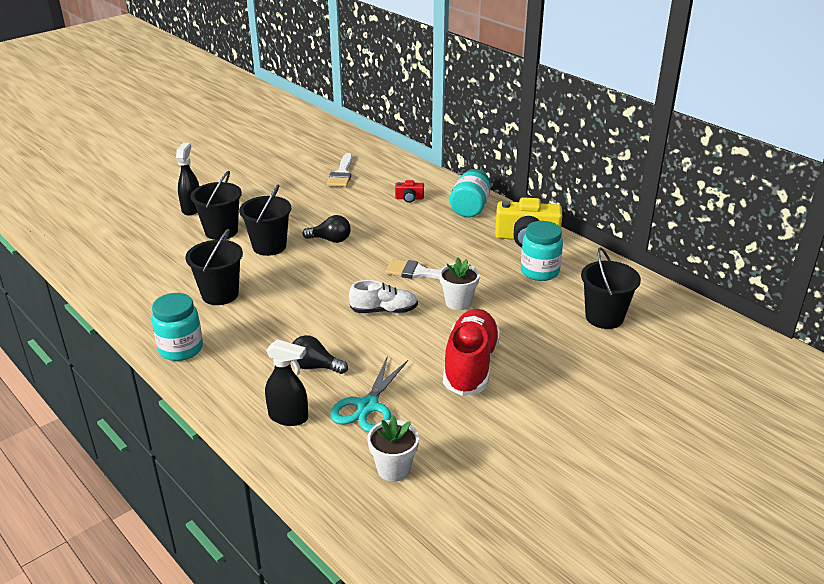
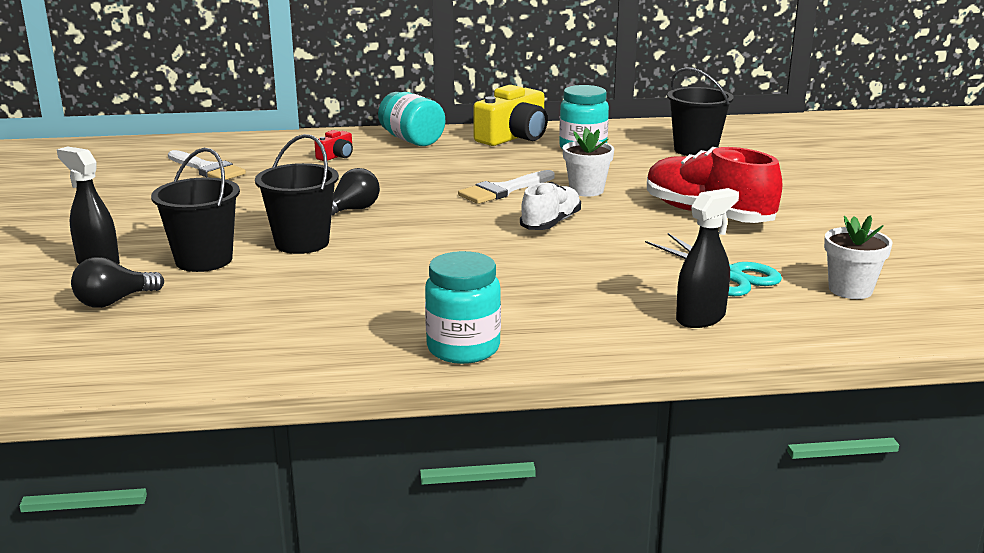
camera: 55 degrees left, 10 degrees down
black bucket [185,229,243,305] -> none
black light bulb [292,335,348,374] -> black light bulb moved to [71,257,164,308]

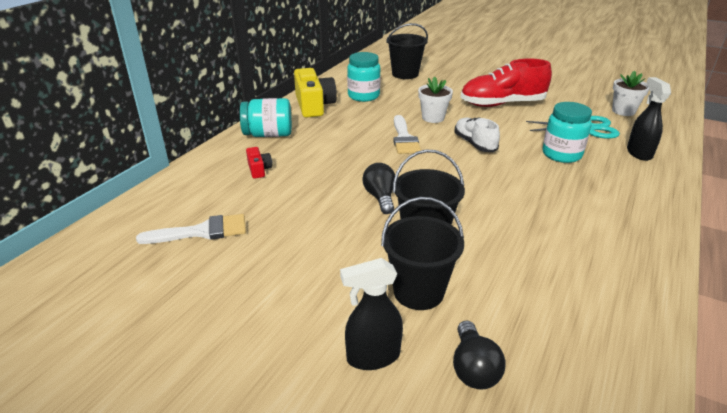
camera: 55 degrees left, 10 degrees up
turquoise jar [425,251,501,364] -> turquoise jar moved to [542,102,592,163]

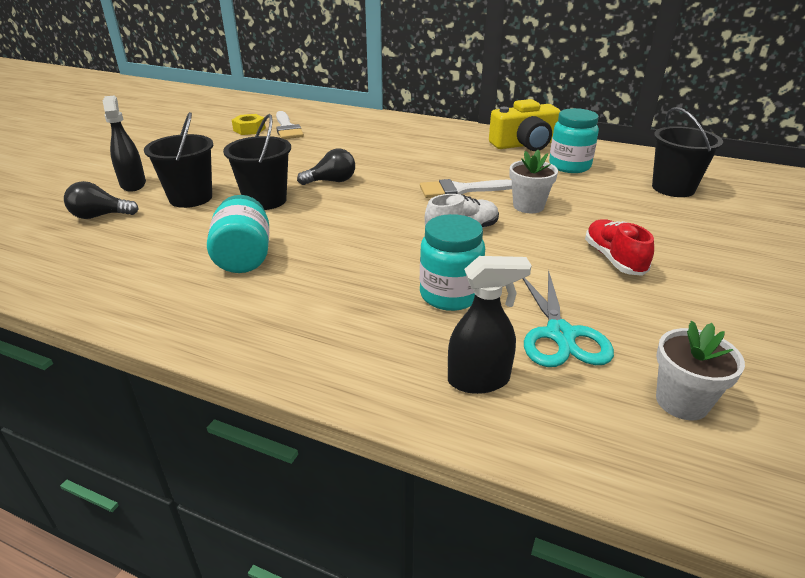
camera: 85 degrees right, 0 degrees up
turquoise jar [240,98,292,137] -> turquoise jar moved to [207,195,269,273]
red camera [246,147,272,179] -> none
red shoe [460,58,552,107] -> red shoe [585,219,654,276], size x0.61
none -> yellow nut [232,114,266,135]

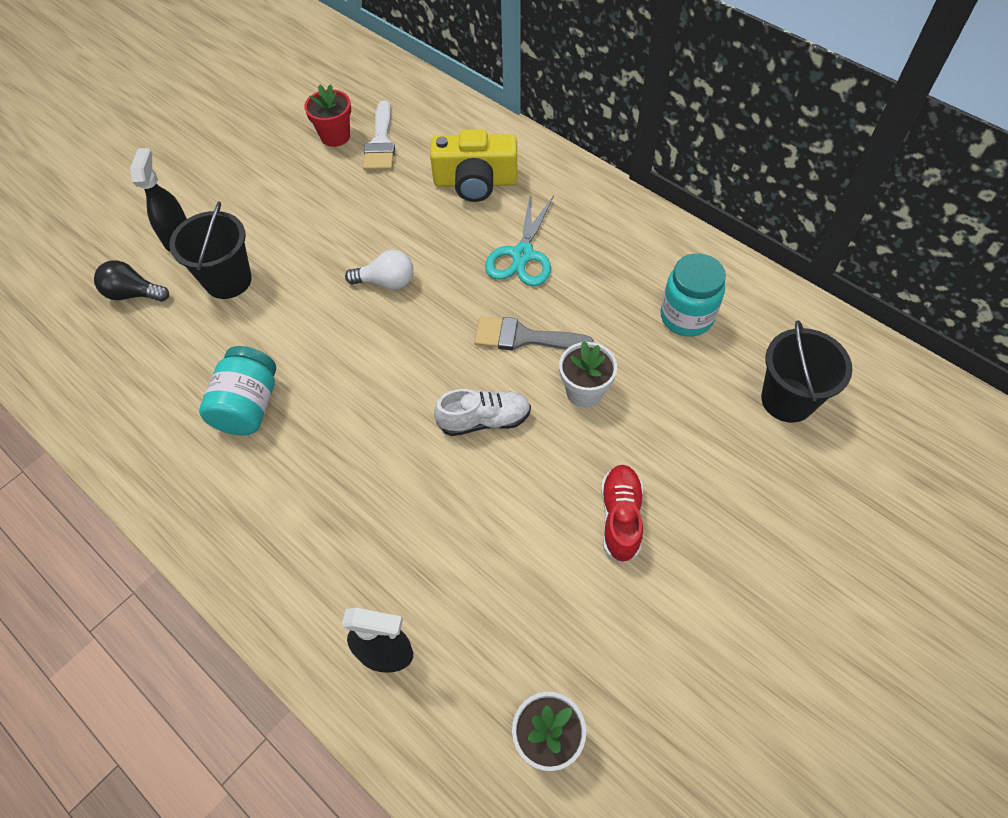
camera: 20 degrees right, 25 degrees up
black bucket [223,114,291,210] -> none
yellow nut [232,114,266,135] -> red flower pot [304,84,351,147]
black light bulb [297,149,355,185] -> white light bulb [345,250,413,290]
white brush [420,179,512,198] -> grey brush [474,316,594,350]
turquoise jar [420,214,485,311] -> none
yellow camera [489,99,560,151] -> yellow camera moved to [430,129,517,202]
turquoise scissors [522,270,614,367] -> turquoise scissors moved to [485,195,554,286]

